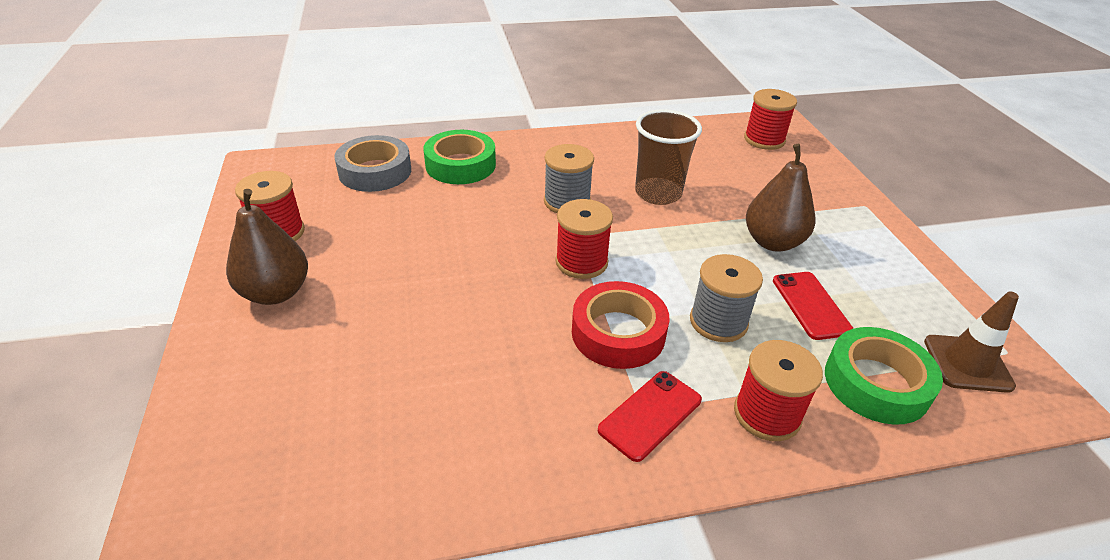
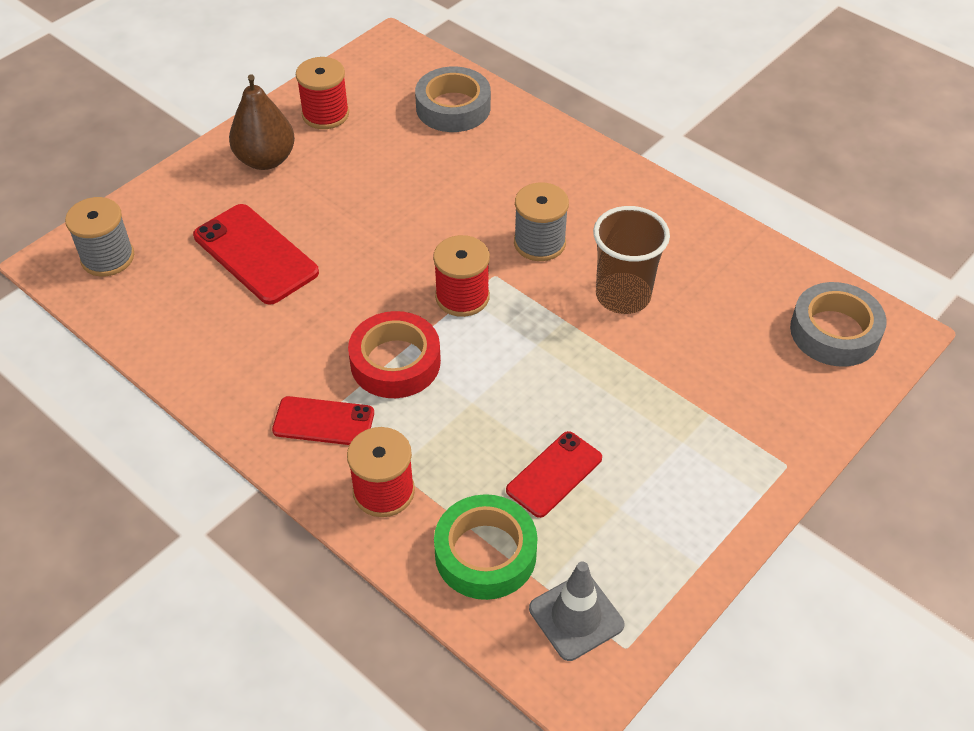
camera: 55 degrees right, 10 degrees up
green tape [424,130,496,184] -> none
grey spool [690,254,763,342] -> grey spool moved to [65,197,134,276]
red spool [744,89,797,150] -> grey tape [790,282,887,367]
brown pear [746,144,816,252] -> none
brown traffic cone [924,291,1019,393] -> grey traffic cone [529,561,624,661]
none -> red phone [193,204,319,305]

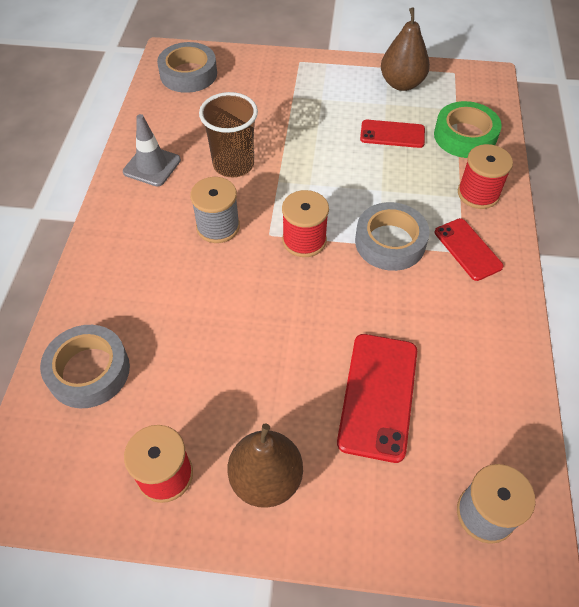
camera: 125 degrees left, 5 degrees up
red tape [348,311,441,398] -> grey tape [355,202,430,271]
grey traffic cone [529,561,624,661] -> grey traffic cone moved to [123,114,181,187]
none -> brown pear [381,8,430,91]

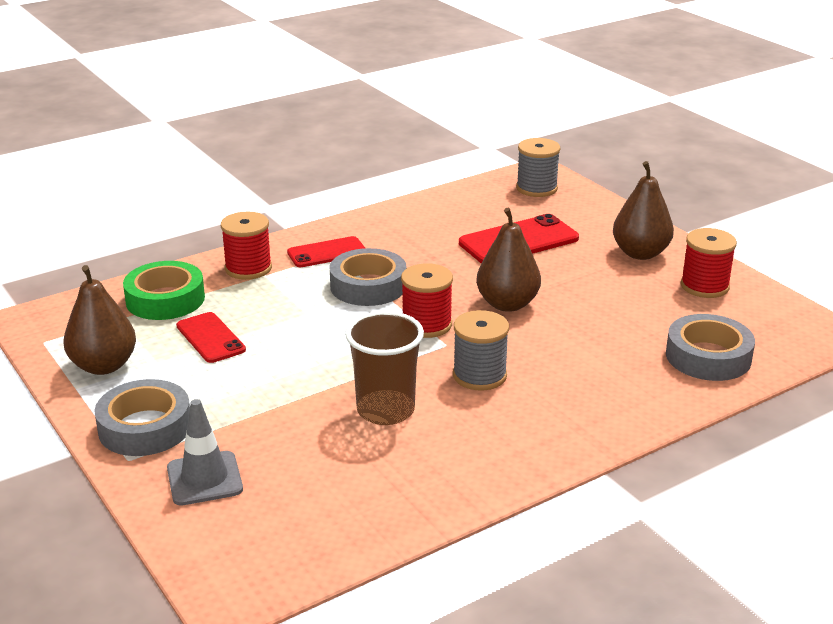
camera: 130 degrees left, 25 degrees down
grey traffic cone [123,114,181,187] -> grey traffic cone moved to [167,399,243,506]
grey tape [157,42,217,93] -> grey tape moved to [94,379,190,456]
red phone [435,218,504,281] -> red phone turned 45 degrees clockwise [287,236,365,267]
none -> brown pear [476,208,541,312]

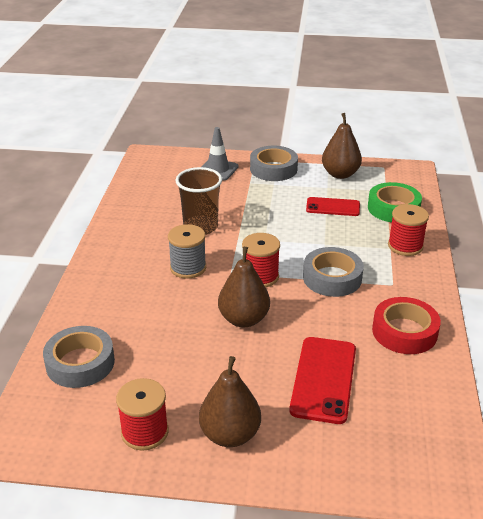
camera: 130 degrees right, 5 degrees up
red phone [287,236,365,267] -> none
grey spool [516,138,561,197] -> none
none -> red tape [372,297,441,354]

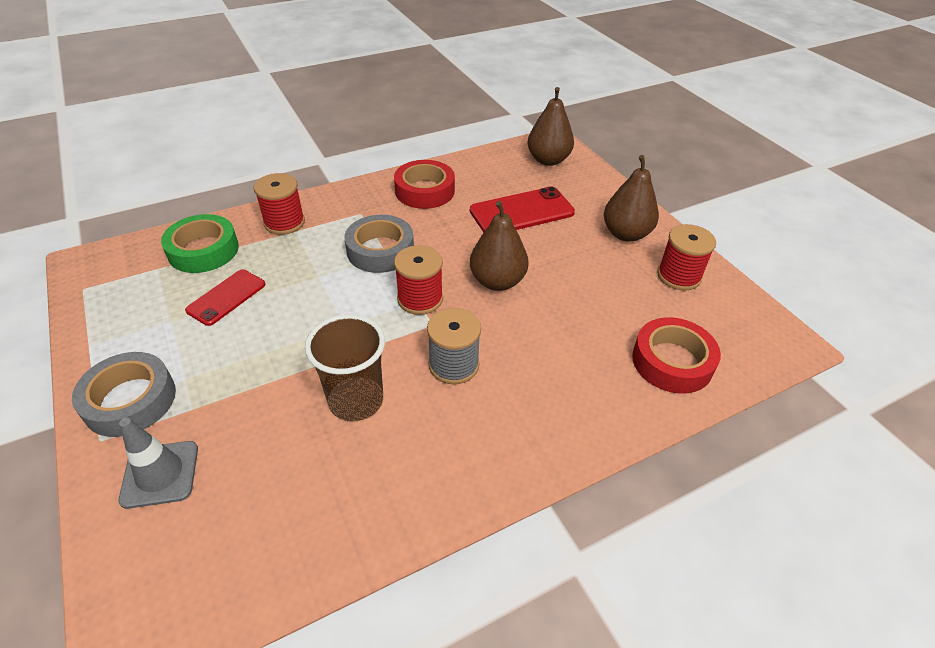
camera: 125 degrees left, 10 degrees up
grey tape [43,326,115,388] -> red tape [632,317,721,394]
red phone [306,197,360,216] -> red phone turned 60 degrees clockwise [185,270,266,326]
brown pear [322,113,362,179] -> brown pear moved to [528,87,574,166]

